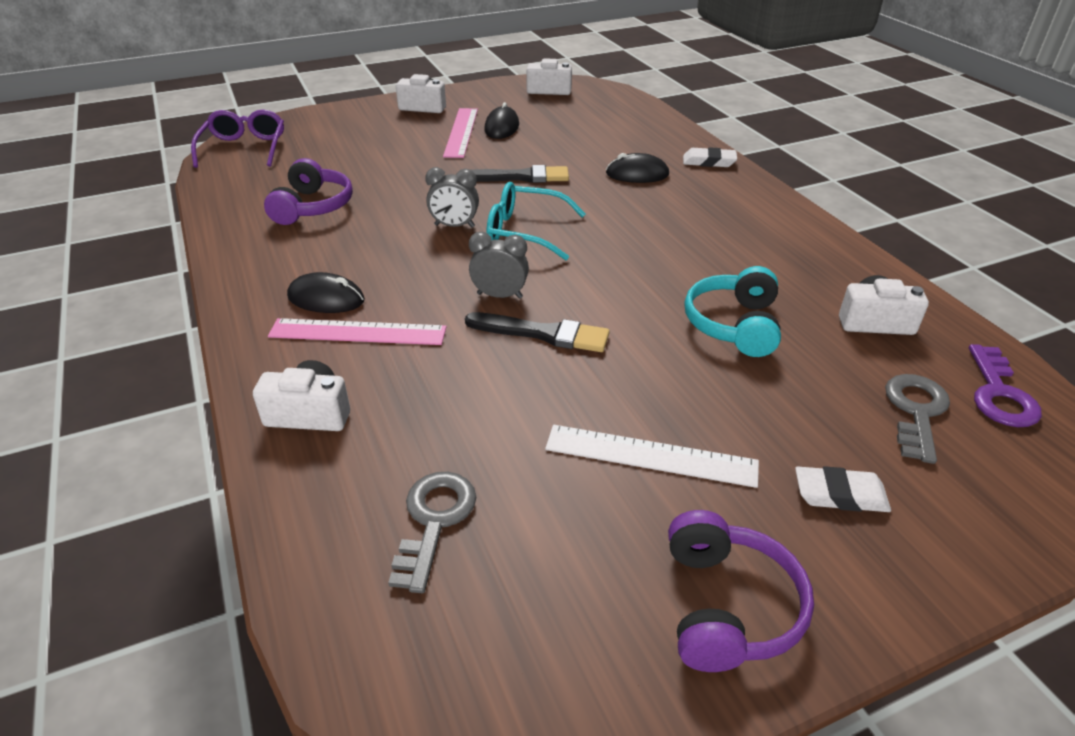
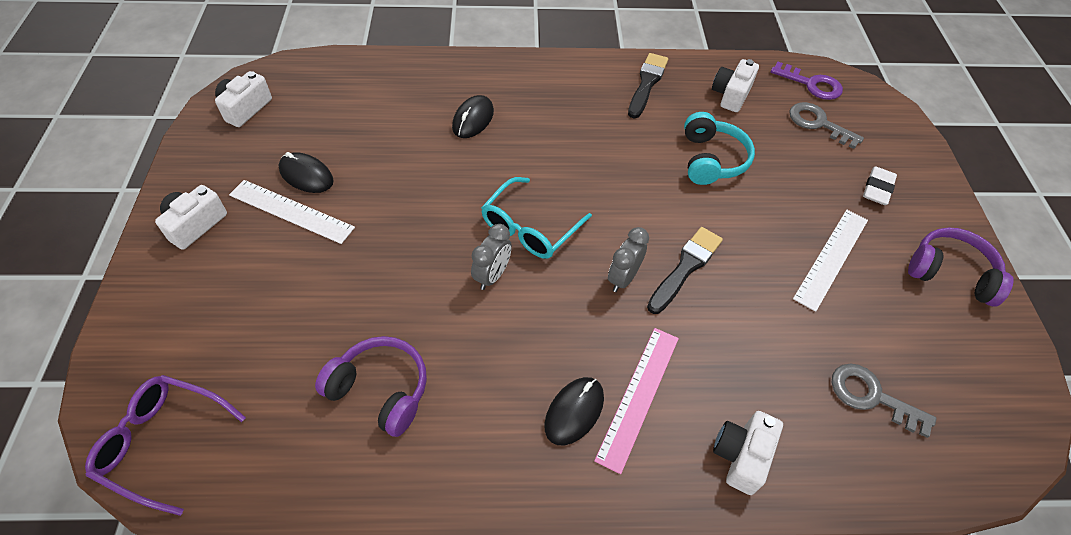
camera: 70 degrees left, 15 degrees up
pink ruler [443,108,478,158] -> white ruler [229,180,355,244]
black brush [472,165,569,183] -> black brush moved to [628,53,668,118]
white eraser [683,147,737,167] -> none
turquoise headphones [684,266,781,357] -> turquoise headphones turned 120 degrees counterclockwise [684,112,755,185]

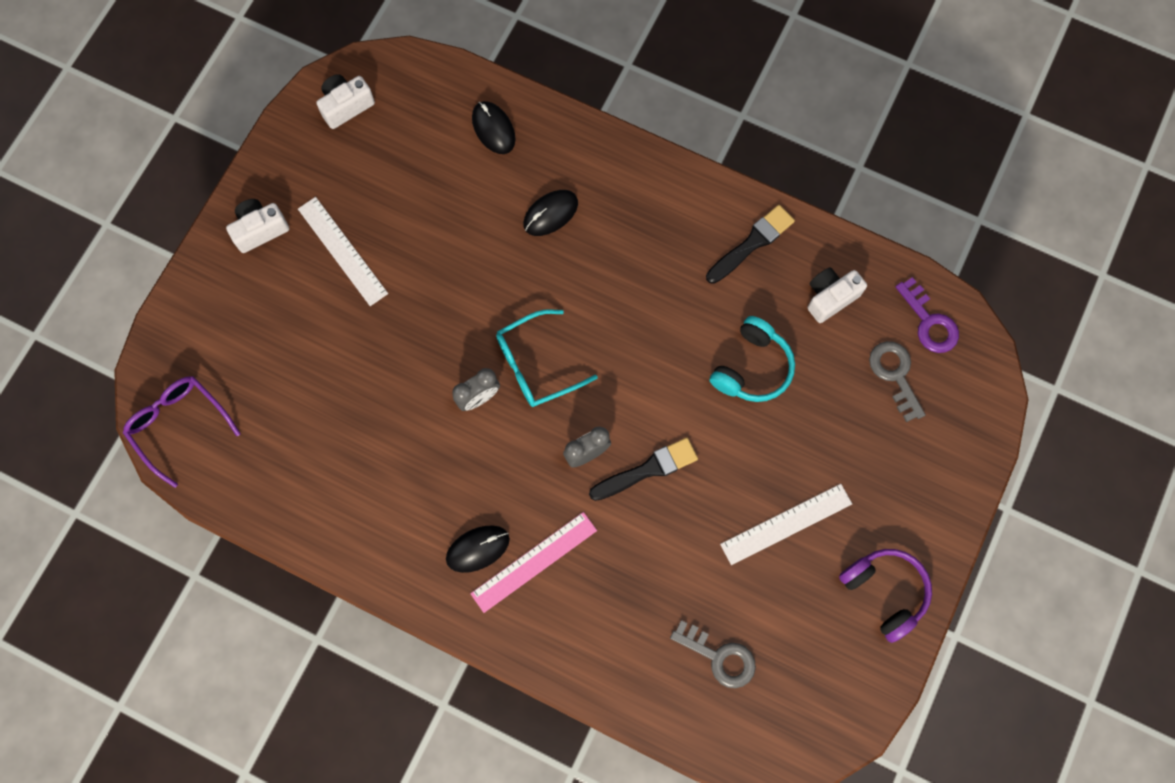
camera: 30 degrees right, 20 degrees up
black mouse [278,152,334,193] -> black mouse moved to [472,101,516,154]
purple headphones [315,336,427,437] -> none
white camera [713,411,783,495] -> none
grey key [832,364,937,438] -> grey key turned 150 degrees clockwise [670,620,756,688]
white eraser [863,166,897,205] -> none

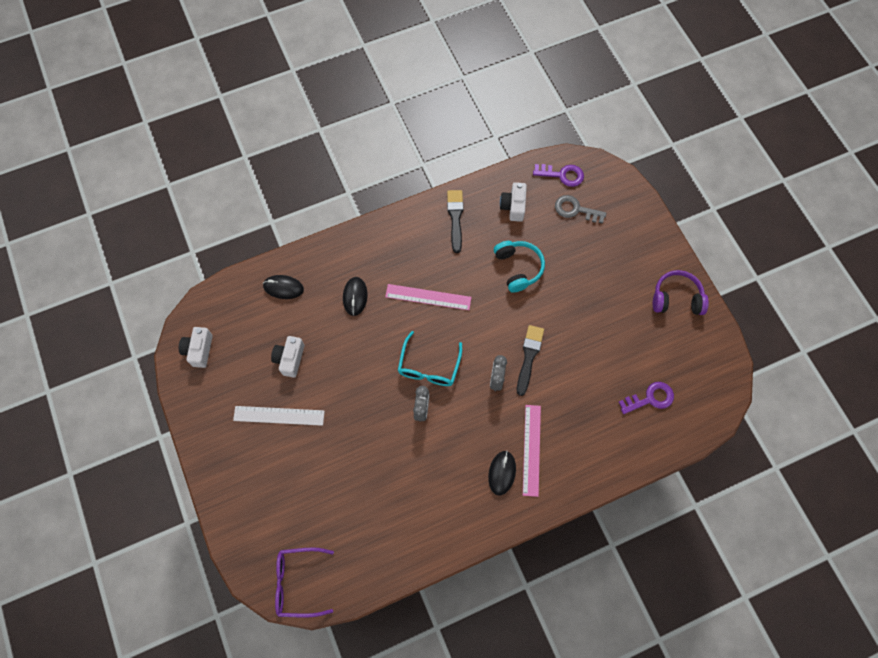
camera: 50 degrees left, 5 degrees down
white camera [226,199,289,253] -> white camera moved to [271,336,304,378]
grey key [670,620,756,688] -> purple key [619,382,674,414]
white ruler [720,484,852,565] -> none
none -> pink ruler [385,284,471,310]

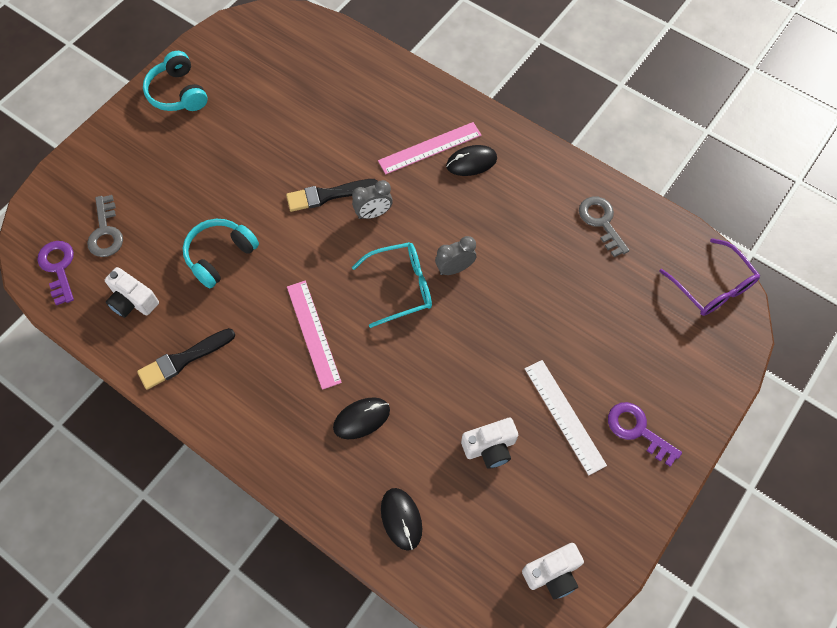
camera: 120 degrees left, 5 degrees down
white camera [500,182,527,222] -> white camera turned 60 degrees clockwise [105,267,159,318]
purple key [619,382,674,414] -> purple key moved to [608,402,682,467]
purple headphones [653,270,709,315] -> turquoise headphones [143,51,208,111]
none -> grey key [579,196,630,257]

